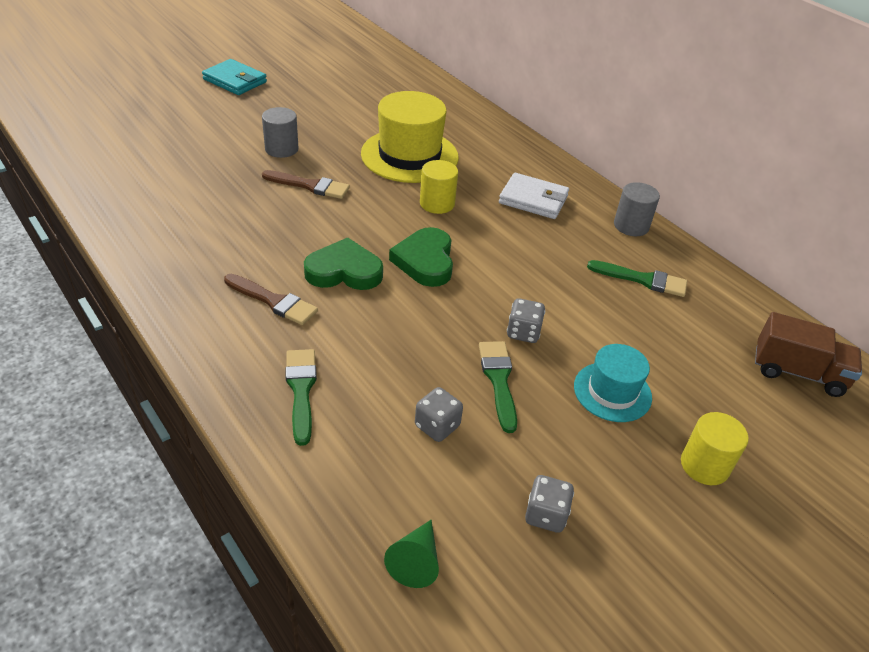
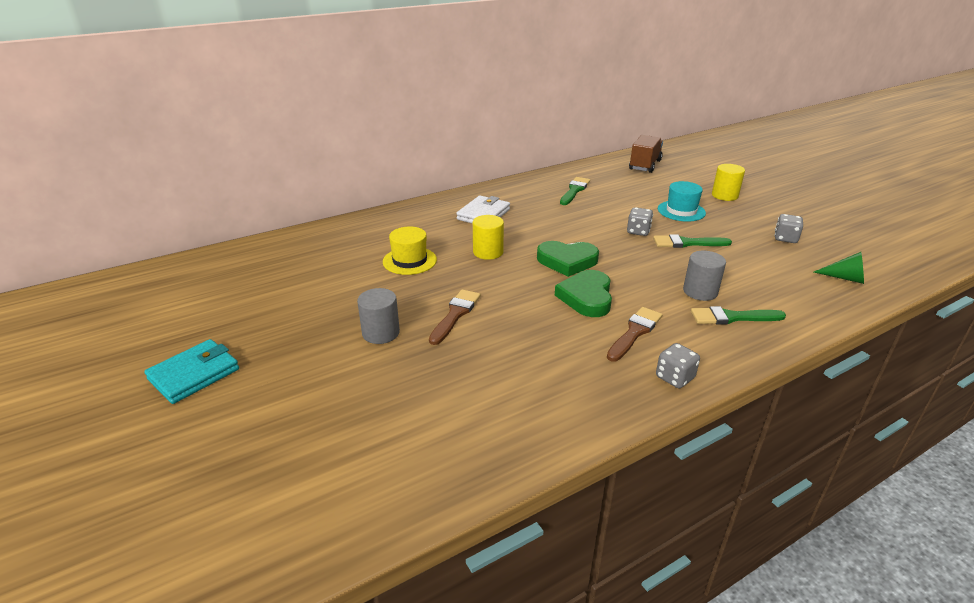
camera: 80 degrees left, 10 degrees down
yellow hat [361,91,459,183] -> yellow hat [383,226,437,275], size x0.58
grey dice [415,387,463,442] -> grey dice moved to [656,343,700,388]
grey cylinder [614,182,660,236] -> grey cylinder moved to [683,251,726,301]

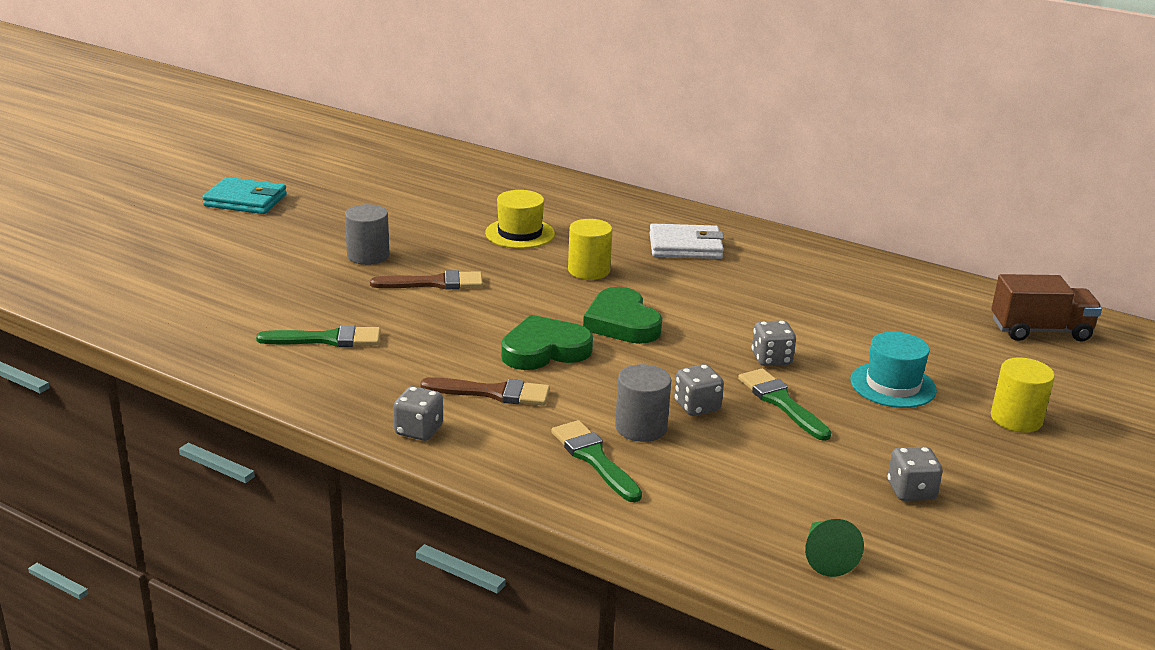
camera: 60 degrees right, 5 degrees down
green brush [560,177,590,205] -> green brush moved to [256,325,381,347]
none -> grey dice [674,364,724,416]

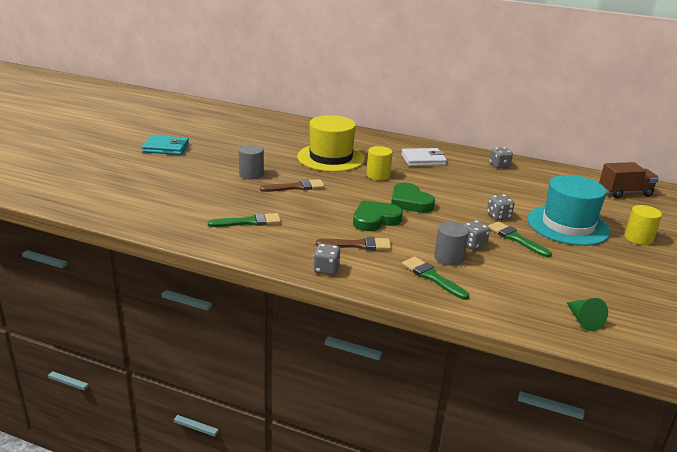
camera: 10 degrees left, 0 degrees up
yellow hat [485,190,555,249] -> yellow hat [297,115,365,172], size x1.72
turquoise hat [850,332,937,408] -> turquoise hat [527,175,610,246], size x1.72
grey dice [888,447,943,501] -> grey dice moved to [490,147,513,169]

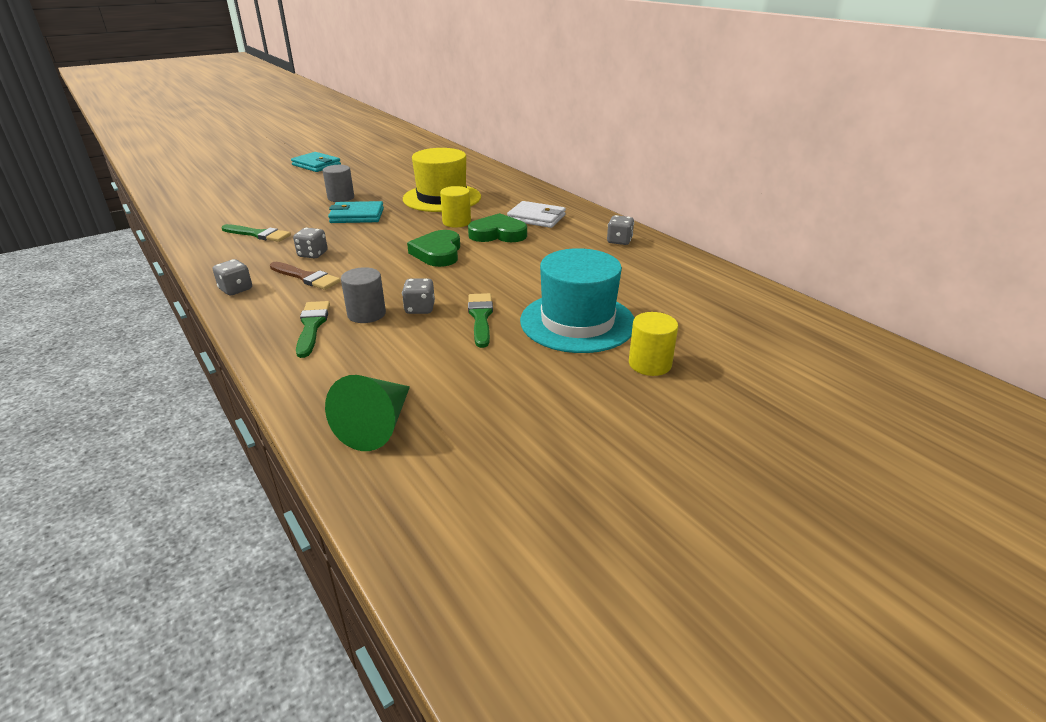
camera: 35 degrees right, 5 degrees up
brown brush [260,179,325,192] -> turquoise wallet [328,201,384,223]
green heart [353,200,403,231] -> green heart moved to [468,213,527,242]
grey dice [487,194,515,220] -> grey dice moved to [293,228,328,259]
green cone [566,298,608,331] -> green cone [325,375,410,451], size x1.56
brown truck [599,162,659,198] -> none

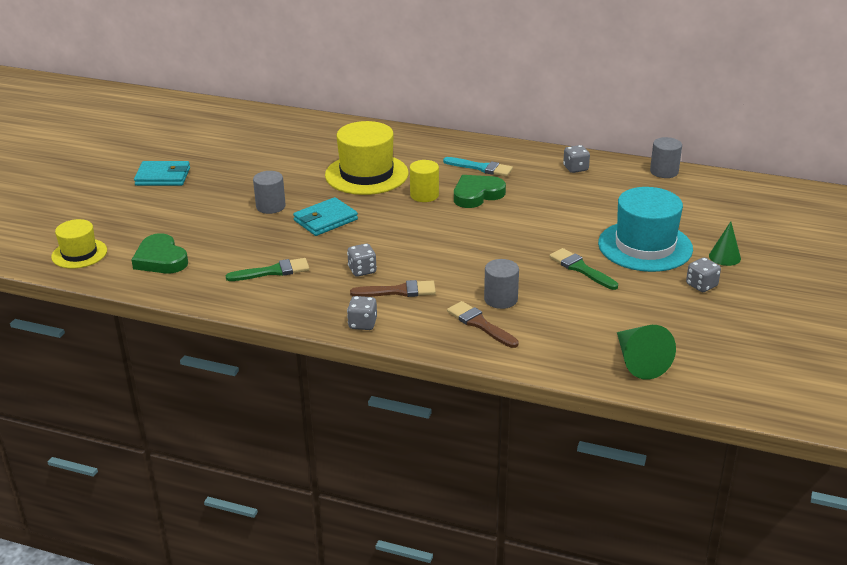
camera: 35 degrees left, 0 degrees up
green brush [296,301,330,358] -> brown brush [447,301,519,348]
grey dice [402,278,435,314] -> grey dice moved to [686,257,721,292]
green heart [407,230,460,267] -> green heart moved to [132,233,188,274]
white wallet [507,201,566,228] -> turquoise brush [443,157,513,176]
yellow cylinder [629,312,678,376] -> green cone [709,221,741,266]
none -> yellow hat [51,219,107,269]
none -> grey cylinder [650,137,682,178]

